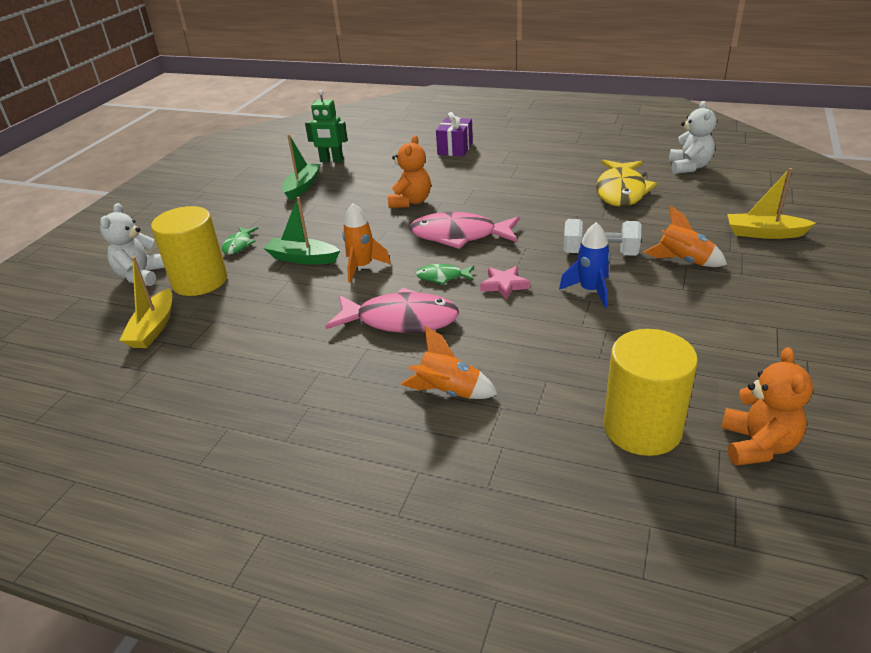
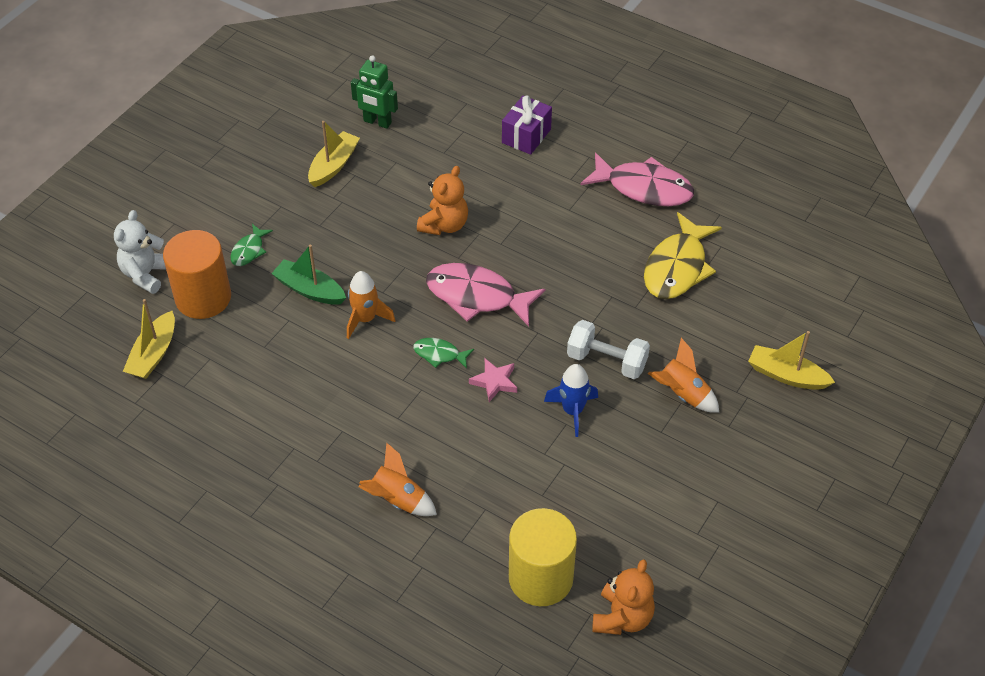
camera: 10 degrees right, 15 degrees up
yellow cylinder [151,206,227,296] -> orange cylinder [163,230,231,319]
green boat [282,134,321,201] -> yellow boat [308,121,360,187]
pink fish [325,288,459,333] -> pink fish moved to [580,153,694,206]
white teddy bear [669,101,716,174] -> none

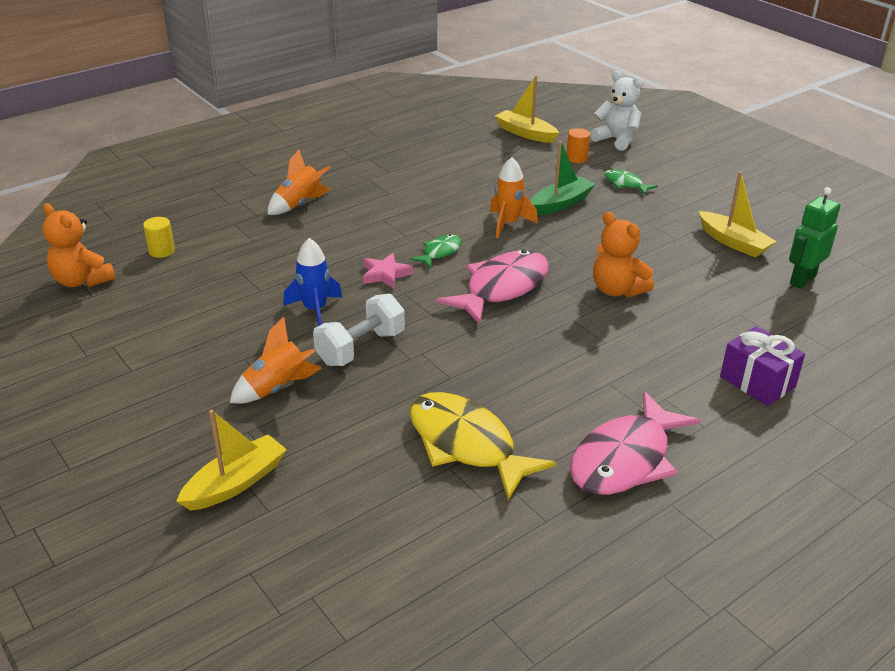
camera: 110 degrees right, 15 degrees down
orange cylinder [163,230,231,319] -> orange cylinder [566,128,590,163], size x0.43
yellow cylinder [509,508,577,606] -> yellow cylinder [143,217,175,258], size x0.43

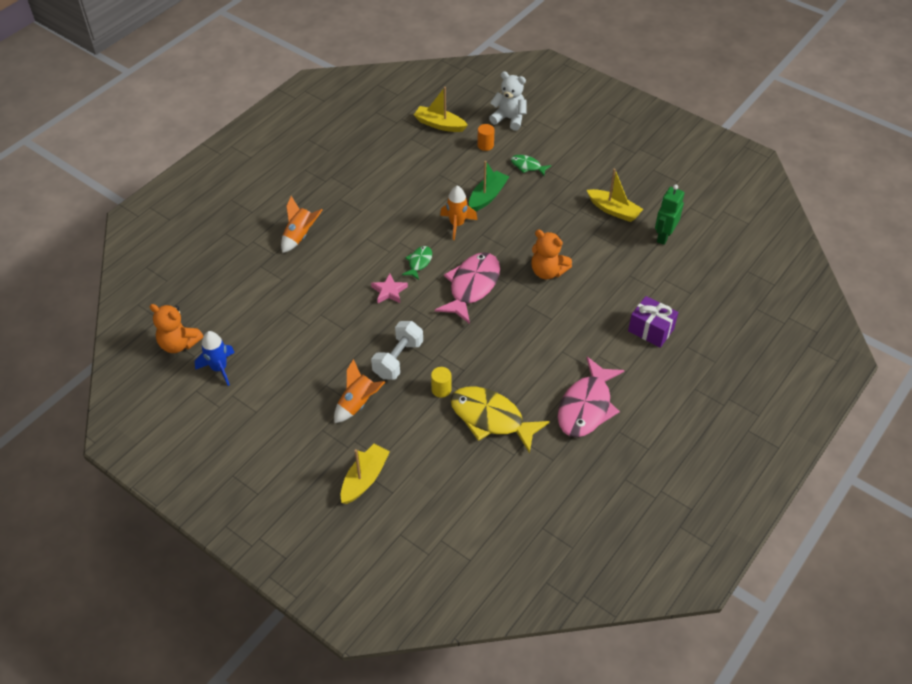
camera: 15 degrees left, 15 degrees up
yellow cylinder [143,217,175,258] -> yellow cylinder moved to [431,367,452,398]
blue rocket [283,238,342,326] -> blue rocket moved to [195,331,235,386]

